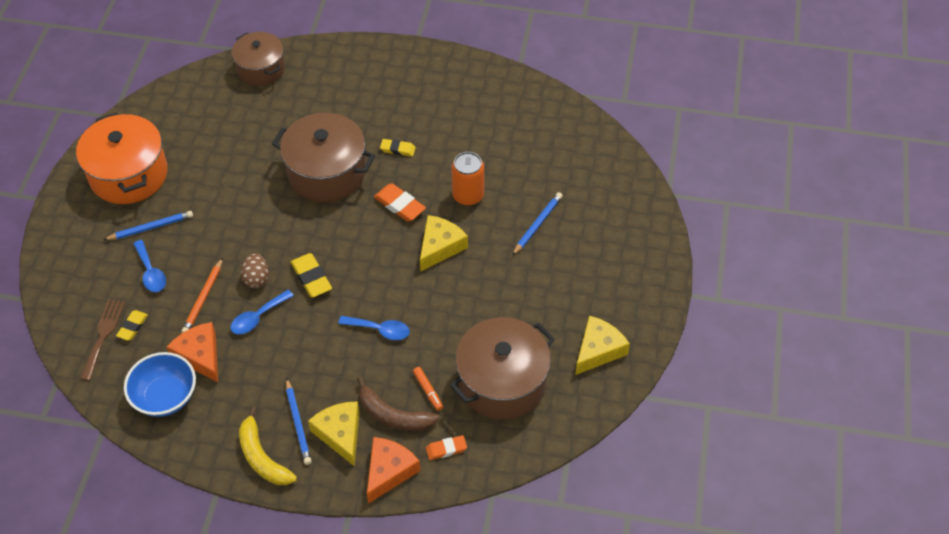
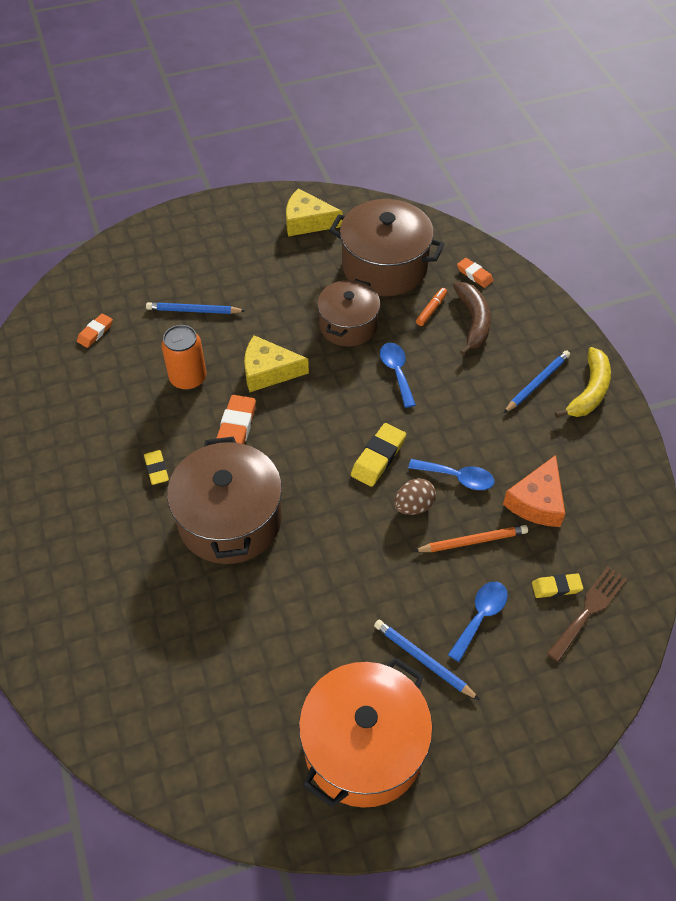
camera: 120 degrees left, 0 degrees up
brown fork [80,299,125,381] -> brown fork turned 150 degrees clockwise [546,567,627,662]
blue bowl [124,352,196,417] -> none
brown pot [232,32,285,86] -> brown pot moved to [317,279,380,347]
yellow cheese [308,401,359,467] -> none
orange cheese [367,437,421,504] -> none
none -> orange eraser [77,313,113,348]

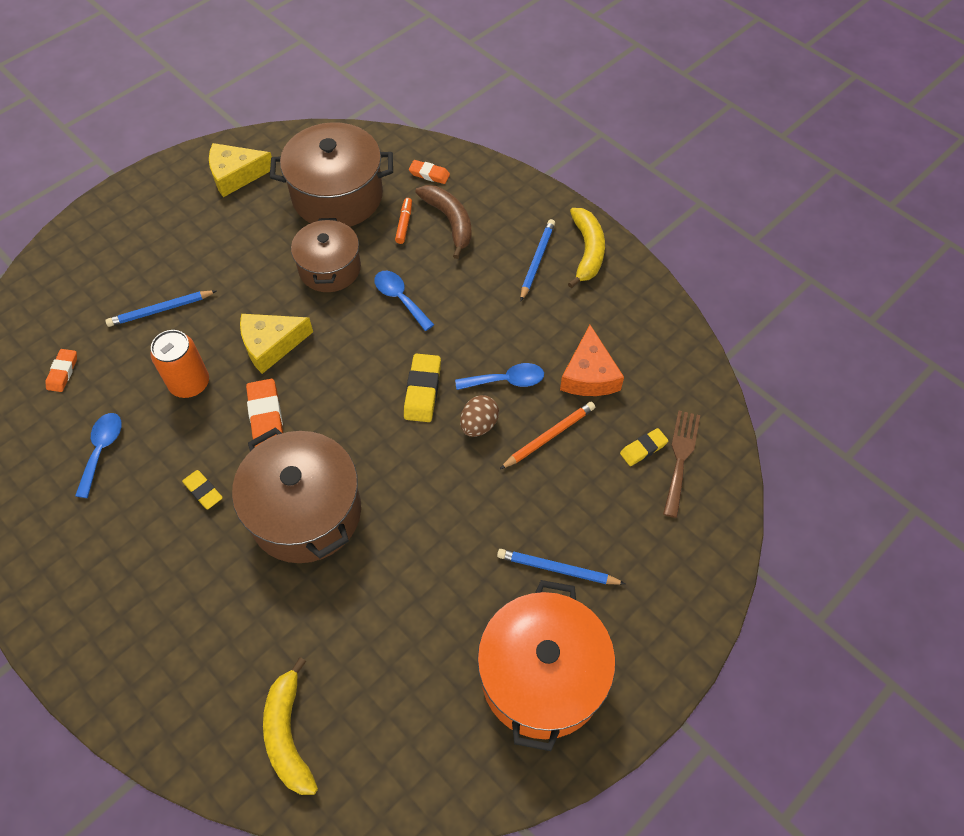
camera: 25 degrees left, 5 degrees up
blue spoon [448,582,508,662] -> blue spoon moved to [75,413,122,498]
none -> yellow banana [263,657,318,795]

